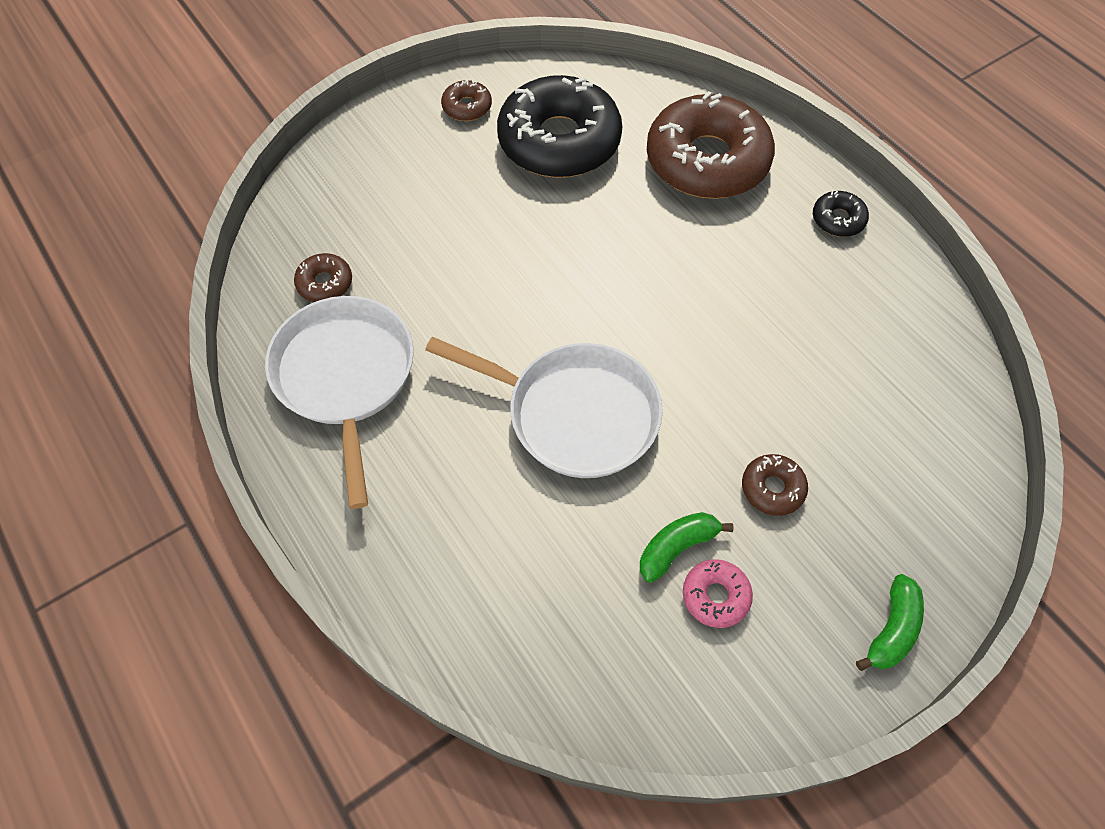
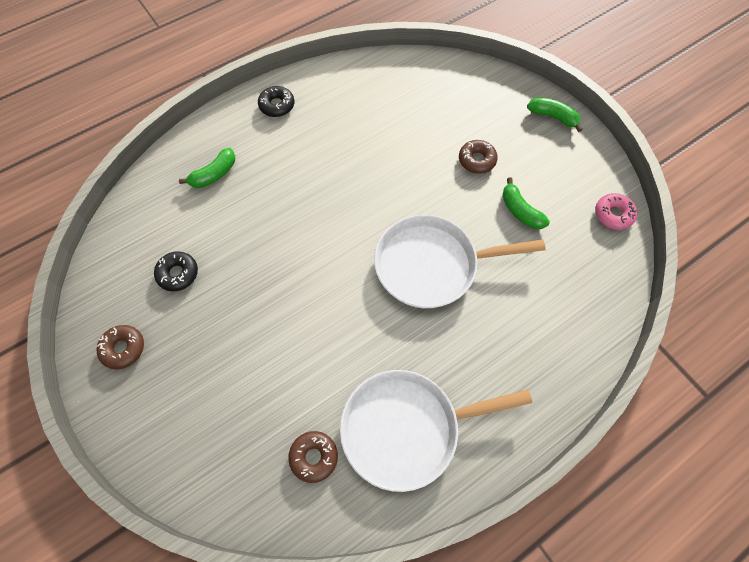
camera: 90 degrees left, 5 degrees up
white pan [425,337,663,478] -> white pan turned 120 degrees counterclockwise [374,215,546,308]
black donut [497,75,622,178] -> black donut [154,251,198,291], size x0.42
brown donut [647,91,775,199] -> green banana [179,148,235,188]
pink donut [683,559,753,628] -> pink donut moved to [595,193,637,230]

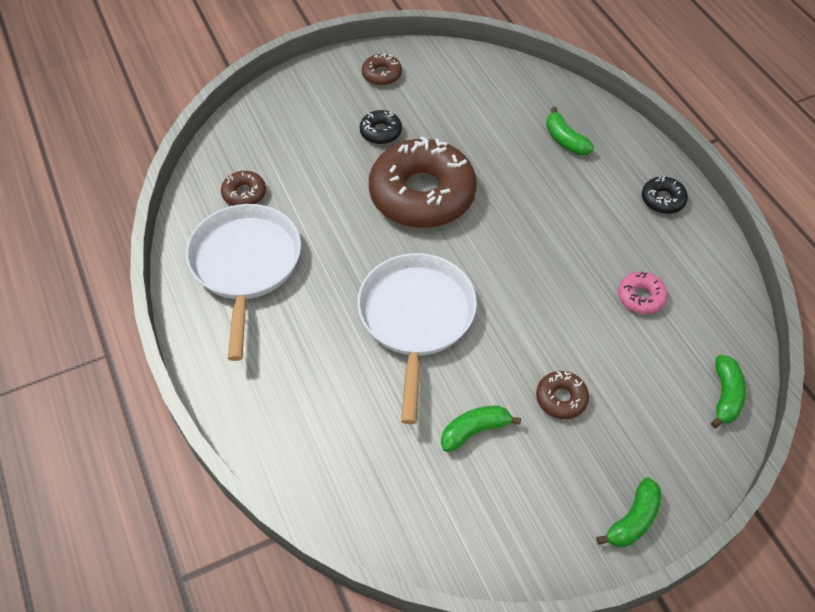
camera: 100 degrees right, 10 degrees down
black donut [154,251,198,291] -> black donut moved to [360,110,402,144]
pink donut [595,193,637,230] -> pink donut moved to [618,272,668,314]
none -> brown donut [369,136,477,228]
none -> green banana [711,355,746,428]

